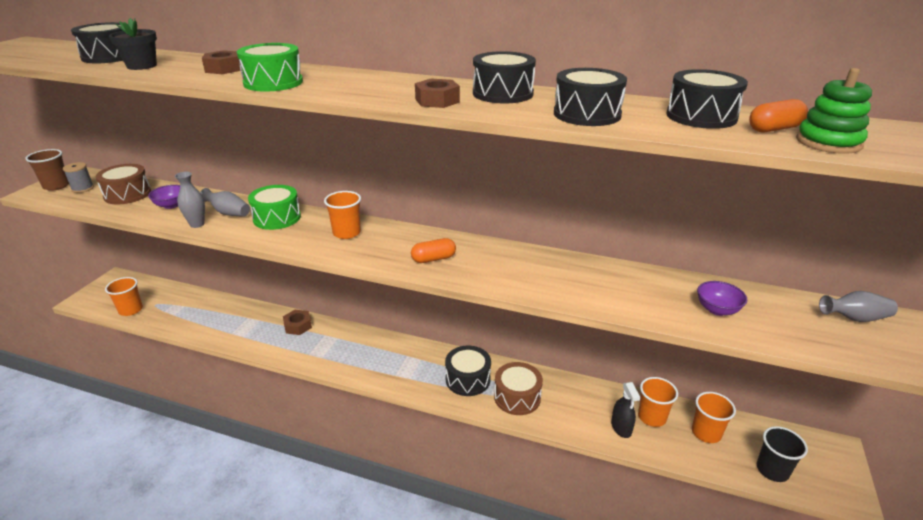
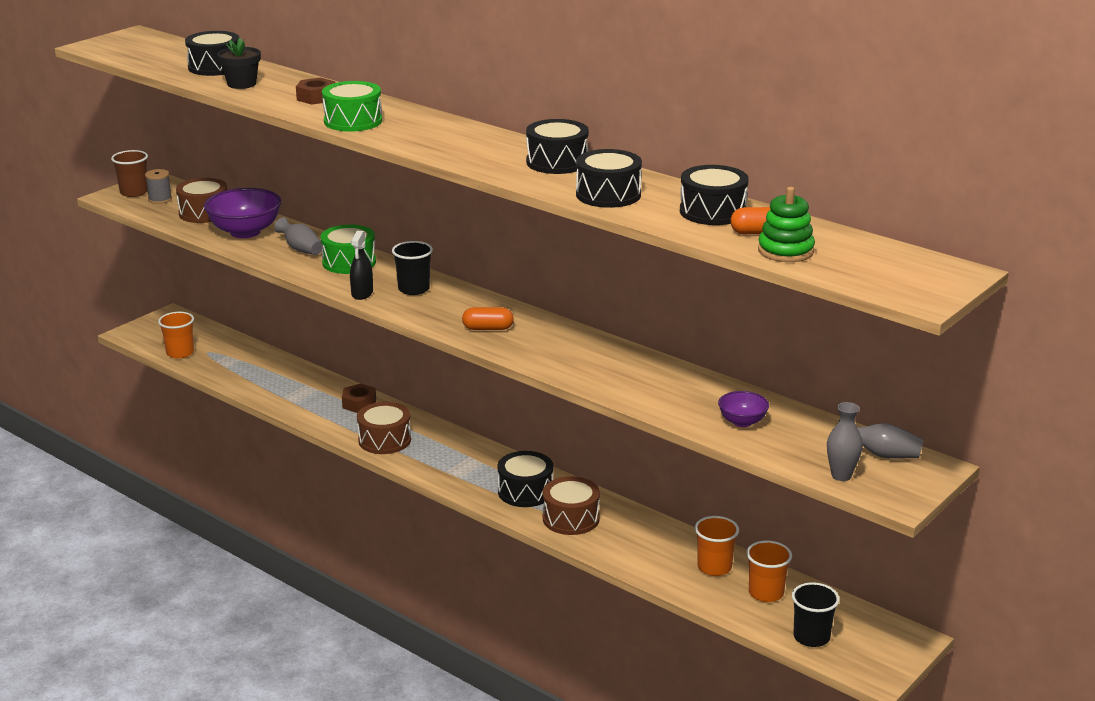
camera: 20 degrees right, 5 degrees down
purple bowl [148,185,180,209] -> purple bowl [204,188,281,238], size x1.89
grey vase [175,172,205,228] -> grey vase moved to [827,402,863,481]
orange cup [324,191,361,239] -> black cup [392,241,433,295]
brown nut [415,79,460,108] -> none
black spray bottle [611,382,640,438] -> black spray bottle moved to [350,231,373,300]
none -> brown drum [357,402,411,454]

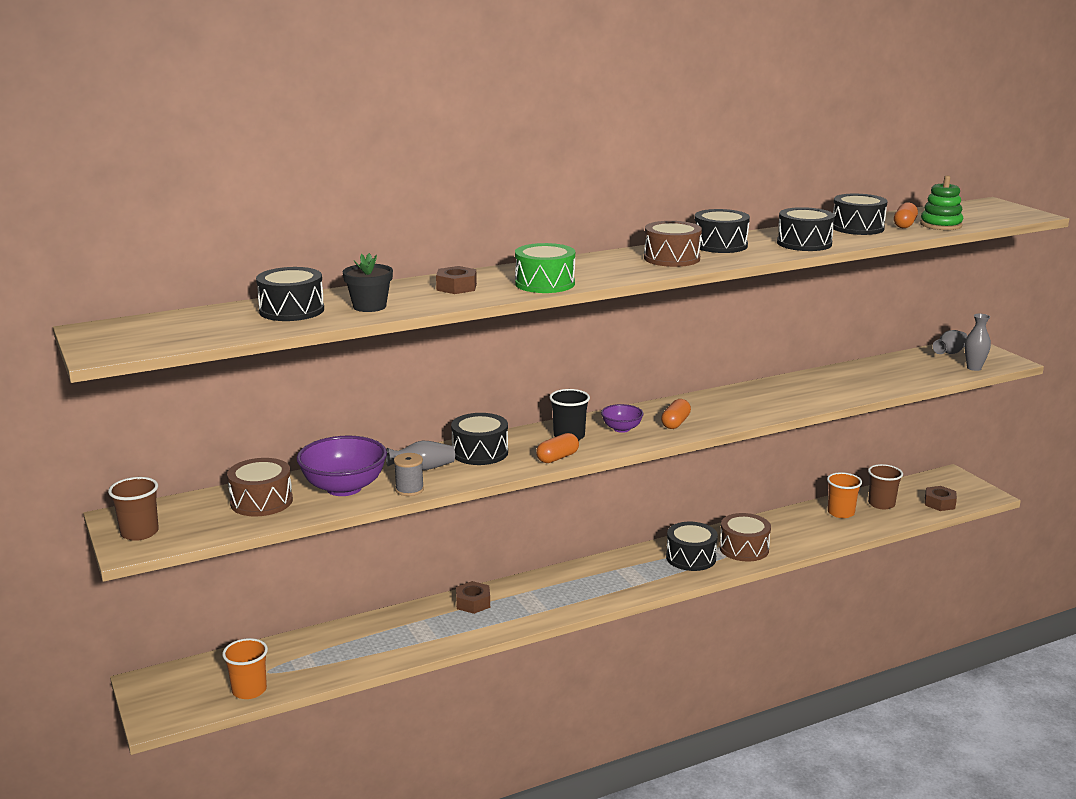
camera: 65 degrees left, 5 degrees down
grey spool [145,169,172,204] -> grey spool moved to [394,453,424,496]
green drum [321,224,376,274] -> black drum [451,413,508,465]
black spray bottle [350,231,373,300] -> orange capsule [536,433,579,463]
brown drum [357,402,411,454] -> brown drum moved to [644,221,702,267]
purple bowl [718,391,769,427] -> purple bowl moved to [601,404,644,433]
orange cup [746,540,792,602] -> brown cup [868,464,903,510]
black cup [792,582,840,647] -> brown nut [925,486,957,511]

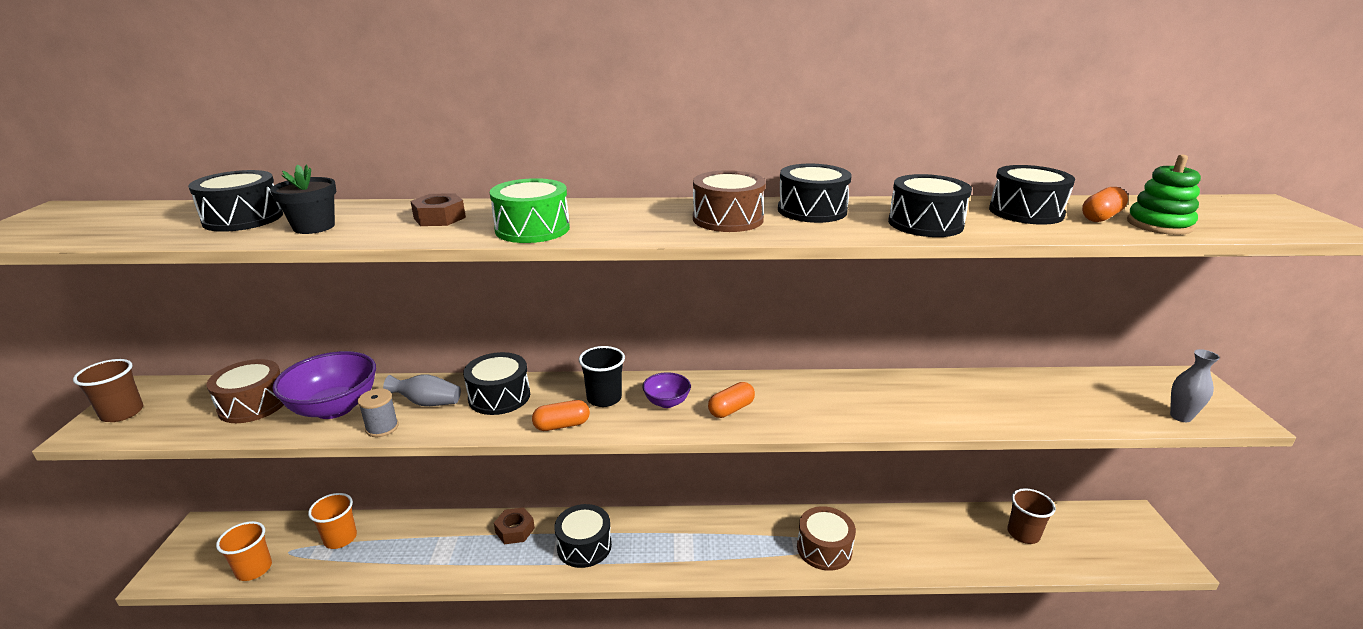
camera: 25 degrees right, 5 degrees up
black drum [666,522,718,571] -> black drum moved to [554,504,612,568]
orange cup [827,472,862,518] -> orange cup moved to [308,493,357,549]
brown nut [925,486,957,511] -> none
grey vase [933,330,967,354] -> none

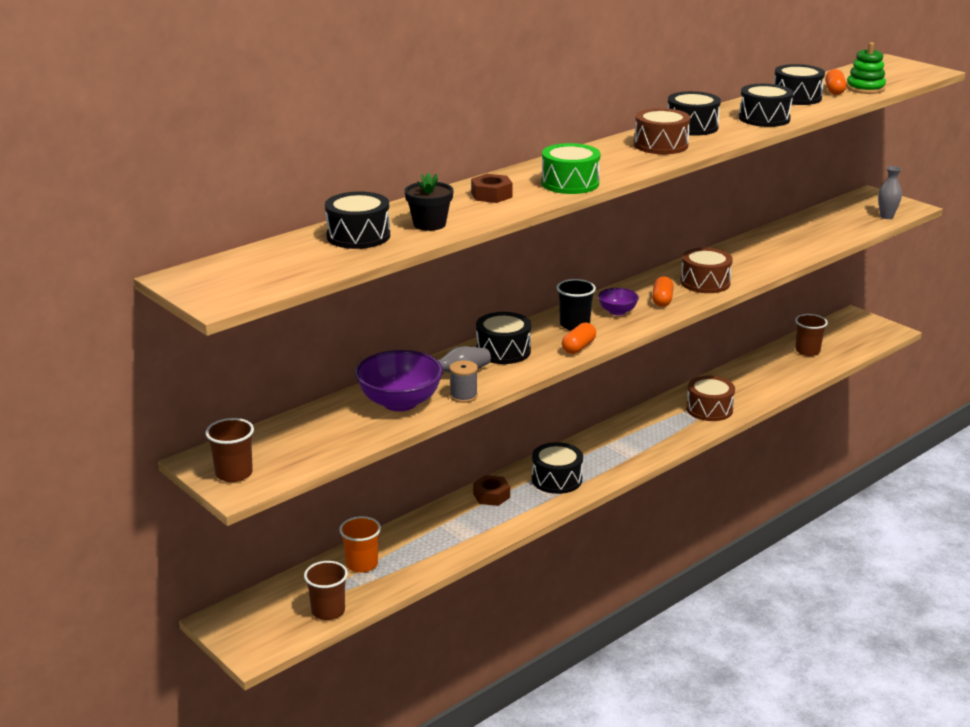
camera: 40 degrees left, 0 degrees up
brown drum [206,359,284,423] -> brown drum moved to [680,248,733,293]
orange cup [216,521,272,581] -> brown cup [304,561,348,620]

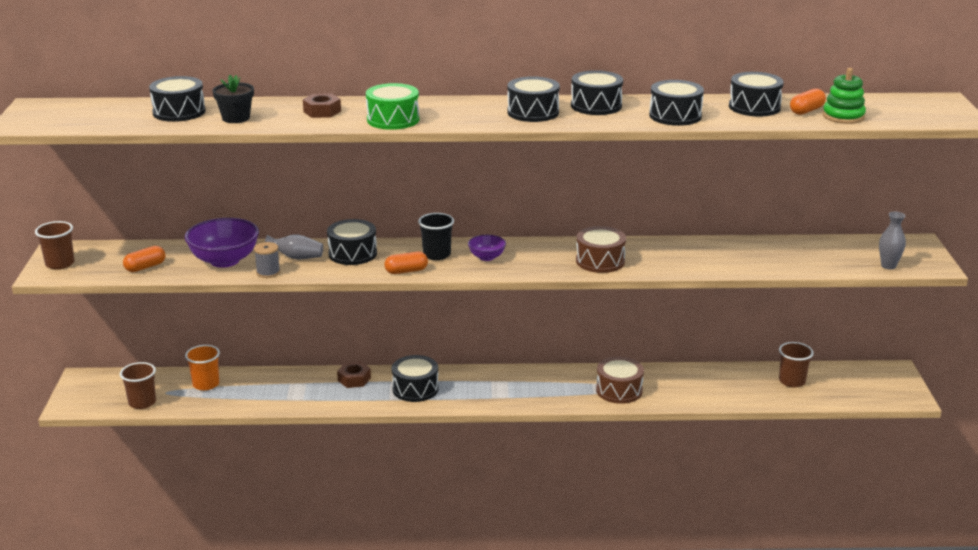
camera: 40 degrees right, 0 degrees up
brown drum [634,108,690,154] -> black drum [507,76,560,122]
orange capsule [652,276,674,307] -> orange capsule moved to [123,246,165,272]

